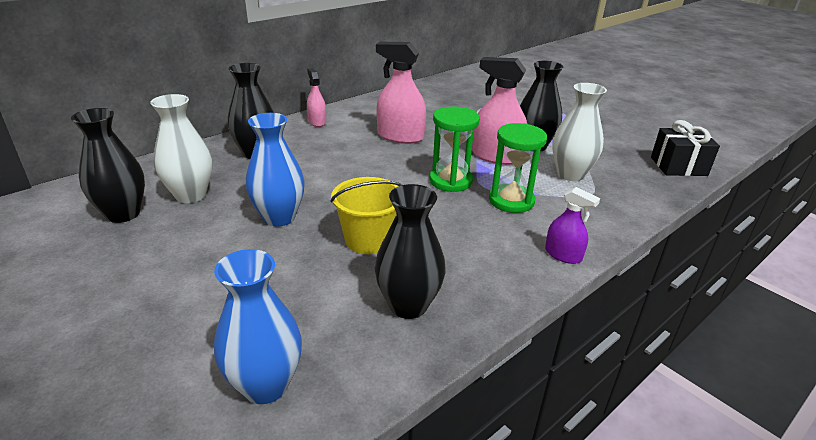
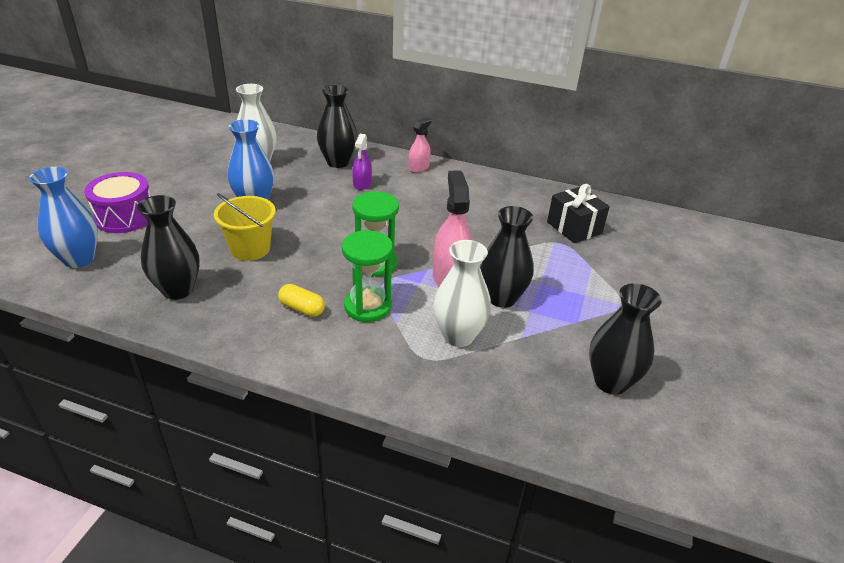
camera: 60 degrees right, 5 degrees up
black vase [71,108,145,223] -> black vase moved to [589,283,662,395]
pink spray bottle [376,42,426,144] -> none
purple spray bottle [545,187,600,264] -> purple spray bottle moved to [352,134,372,190]
black gift [651,120,720,176] -> black gift moved to [547,184,610,243]
none -> purple drum [84,172,151,233]
none -> yellow capsule [278,284,325,317]

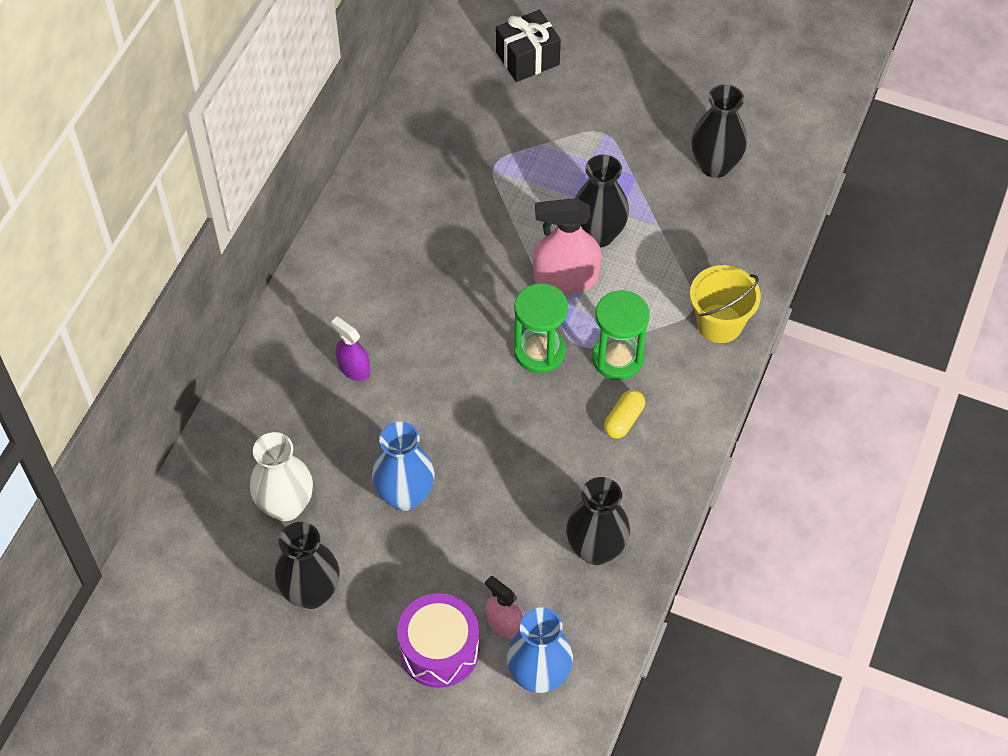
camera: 85 degrees left, 20 degrees up
yellow bucket [214,193,276,261] -> yellow bucket moved to [690,265,761,343]
black vase [317,85,358,168] -> black vase moved to [275,522,339,609]
purple spray bottle [352,134,372,190] -> purple spray bottle turned 150 degrees counterclockwise [331,317,370,381]
pink spray bottle [408,118,432,173] -> pink spray bottle moved to [485,576,523,639]
white vase [433,240,491,347] -> none
black gift [547,184,610,243] -> black gift moved to [496,10,561,82]

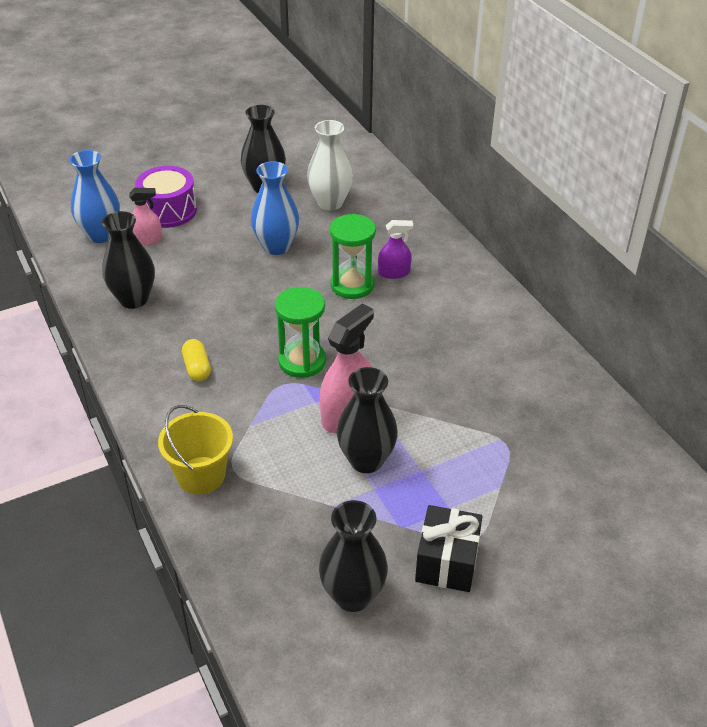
camera: 130 degrees right, 15 degrees down
black gift [496,10,561,82] -> black gift moved to [415,505,483,592]
green hourglass [592,290,650,380] -> green hourglass moved to [330,214,376,299]

